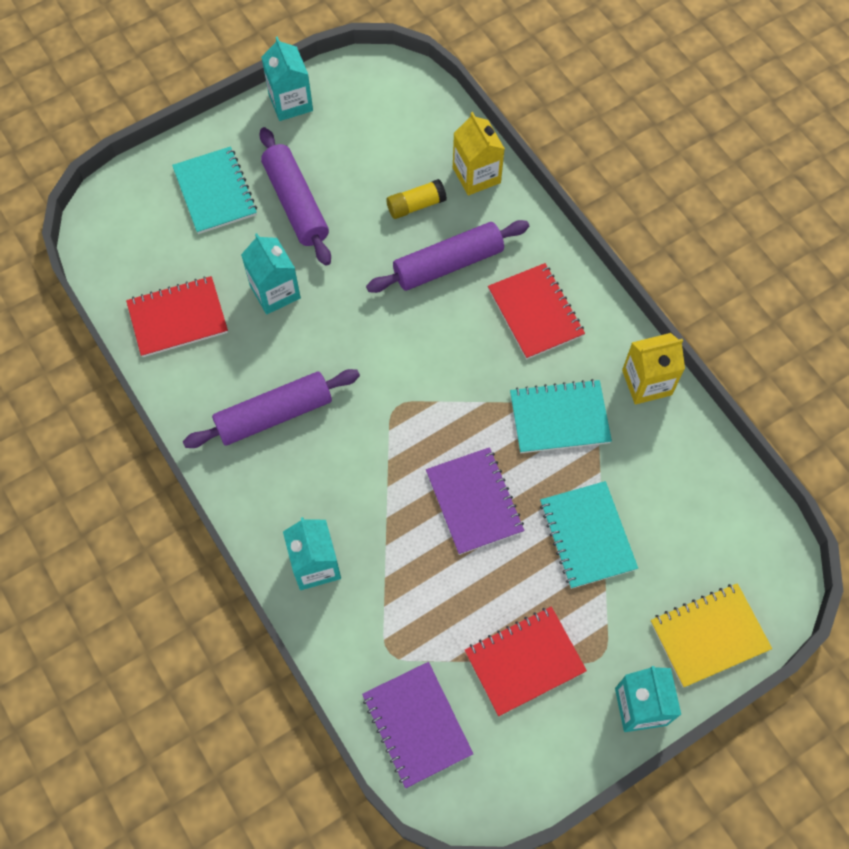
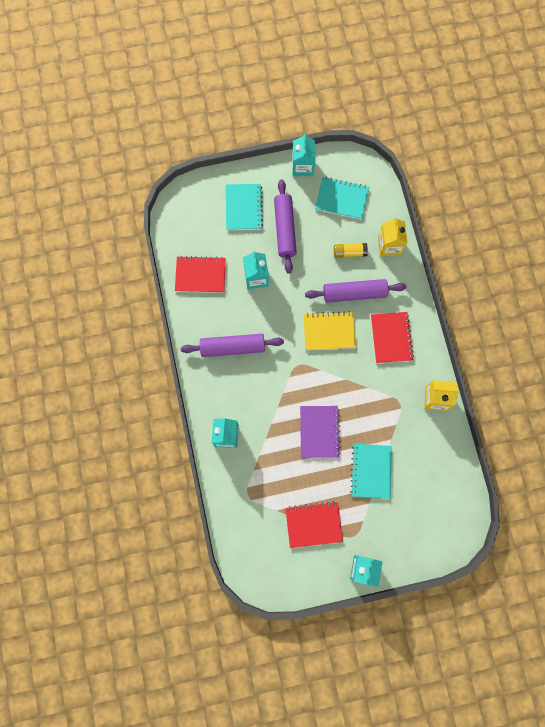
camera: 20 degrees right, 10 degrees up
purple notebook [362,662,473,788] -> none
turquoise notebook [510,379,612,453] -> turquoise notebook moved to [315,177,369,220]
yellow notebook [651,583,772,688] -> yellow notebook moved to [303,311,356,350]

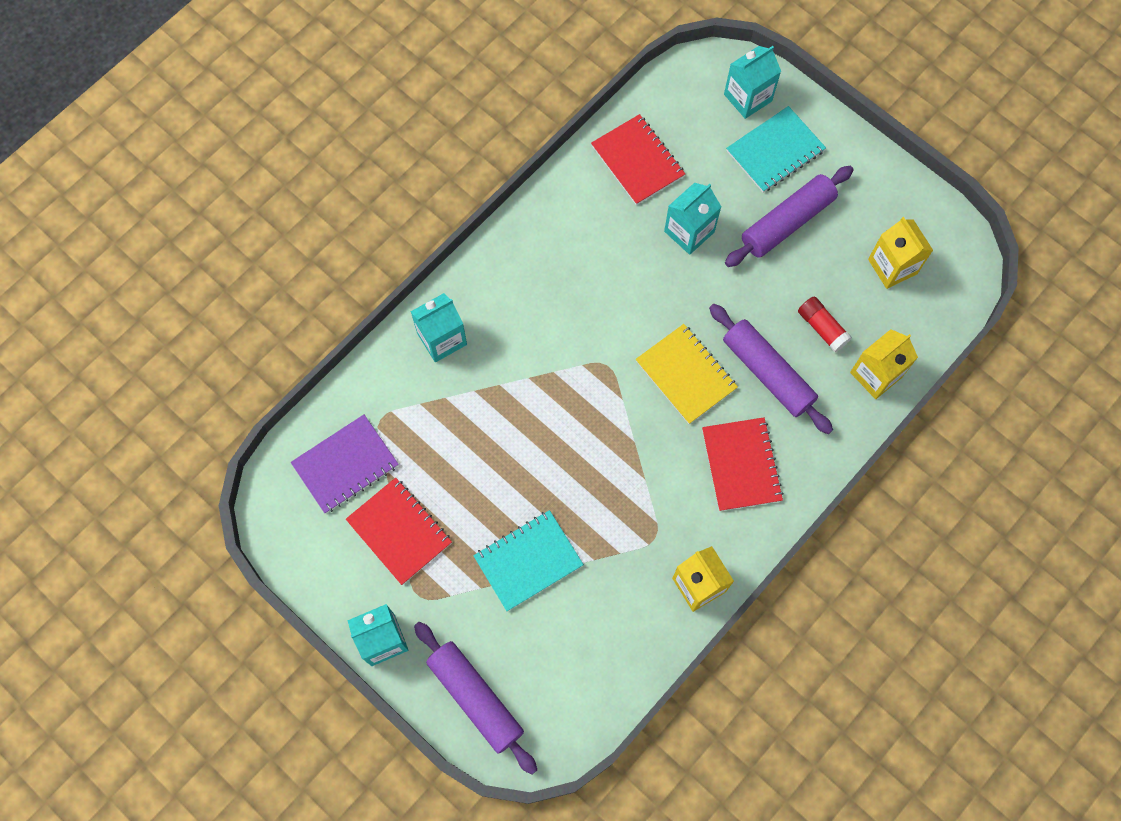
camera: 55 degrees right, 5 degrees down
purple rolling pin [181,334,284,357] -> purple rolling pin moved to [414,622,537,775]
turquoise carton [292,134,315,176] -> turquoise carton moved to [724,46,781,119]
purple notebook [300,406,340,458] -> purple notebook moved to [291,415,399,514]
turquoise notebook [315,177,369,220] -> yellow carton [868,217,933,289]
yellow glue stick [334,243,368,258] -> red glue stick [798,296,852,352]
red notebook [371,312,414,363] -> red notebook turned 60 degrees counterclockwise [702,417,784,511]

